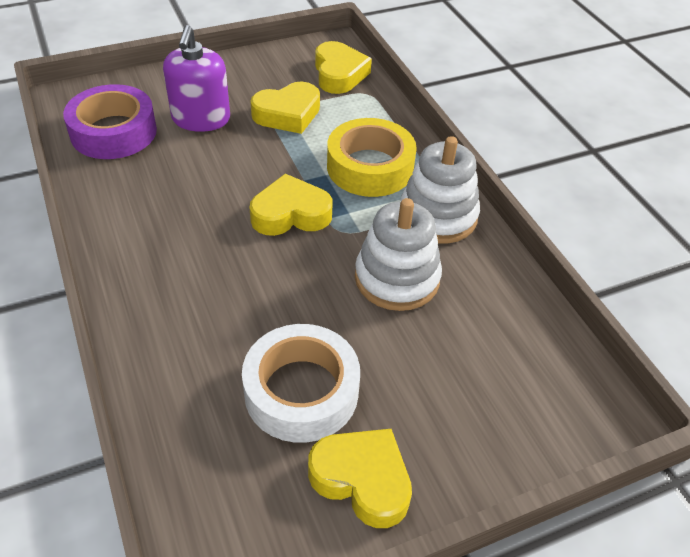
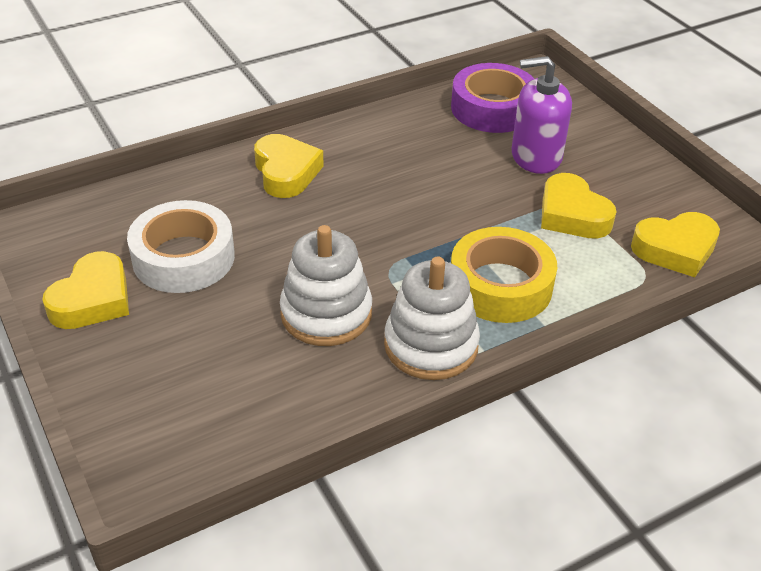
camera: 85 degrees right, 5 degrees down
yellow heart [249,174,333,236] -> yellow heart moved to [254,134,324,198]

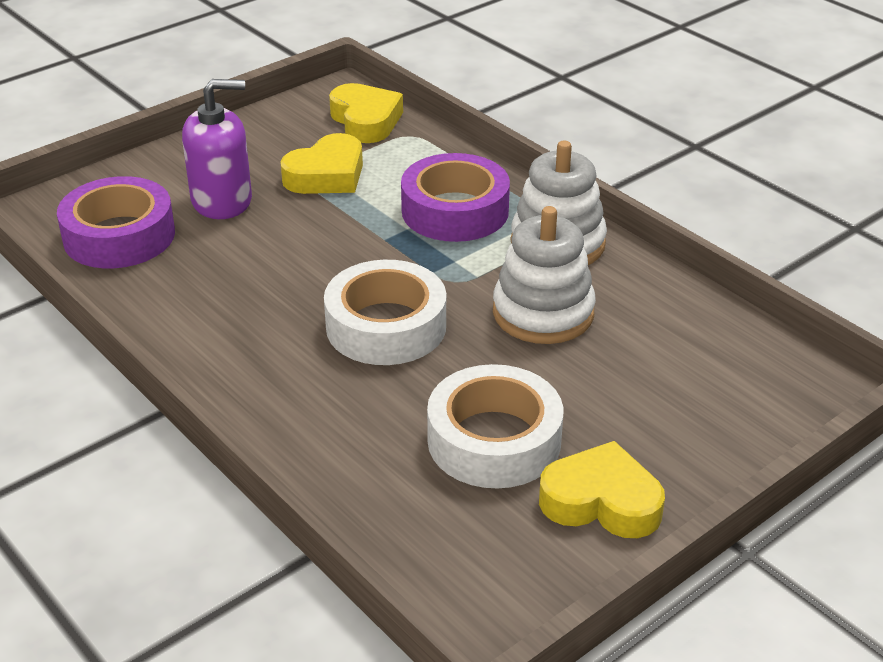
camera: 100 degrees left, 5 degrees down
yellow heart [254,134,324,198] -> none
yellow tape [451,227,557,323] -> purple tape [401,153,510,242]
purple soap dispenser [512,56,572,174] -> purple soap dispenser turned 90 degrees counterclockwise [182,79,252,219]
none -> white tape [324,260,446,365]

